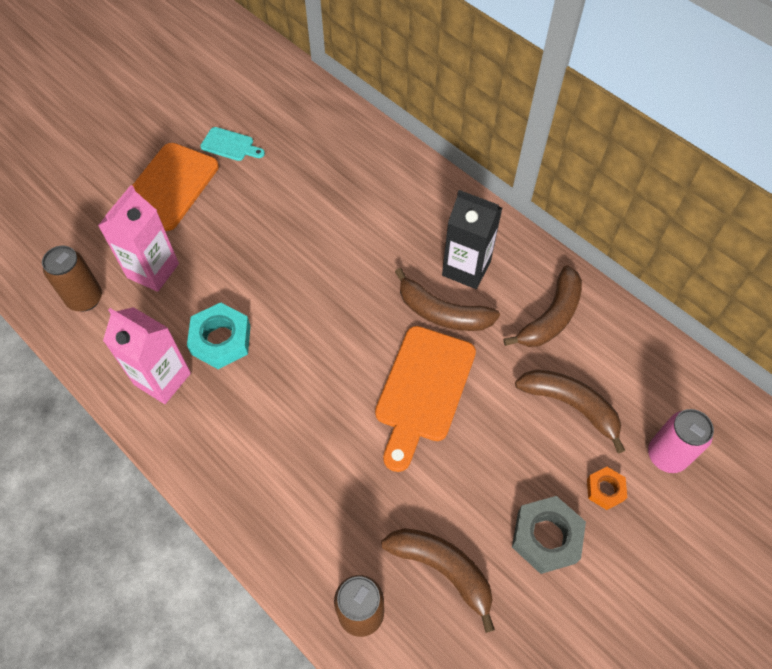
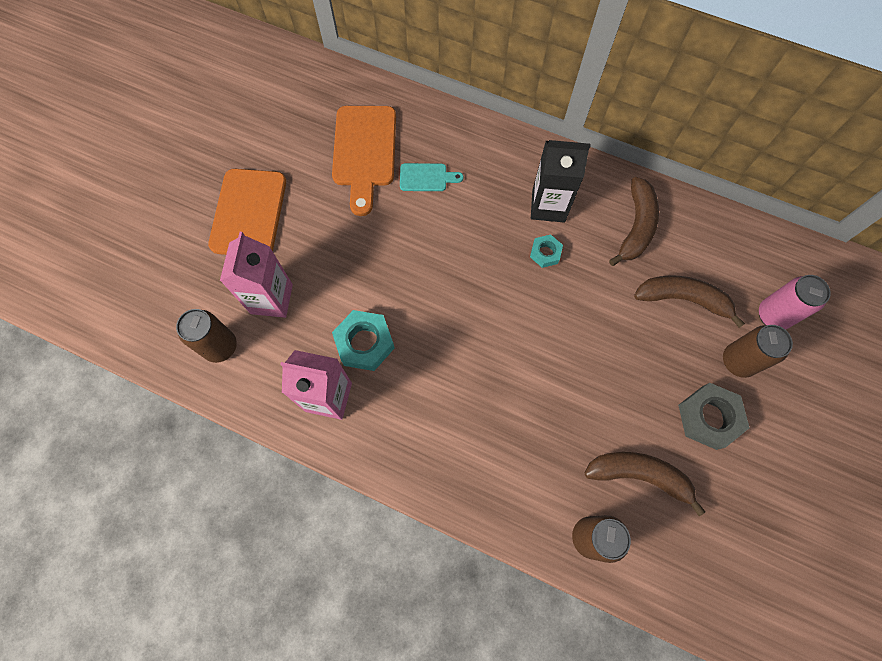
camera: 20 degrees left, 10 degrees up
turquoise cutting board [200,127,265,161] -> turquoise cutting board moved to [400,163,464,191]
orange cutting board [375,326,476,472] -> orange cutting board moved to [332,106,396,216]
brown banana [395,268,500,331] -> turquoise nut [530,234,563,268]
orange nut [587,467,627,510] -> brown can [723,325,793,378]

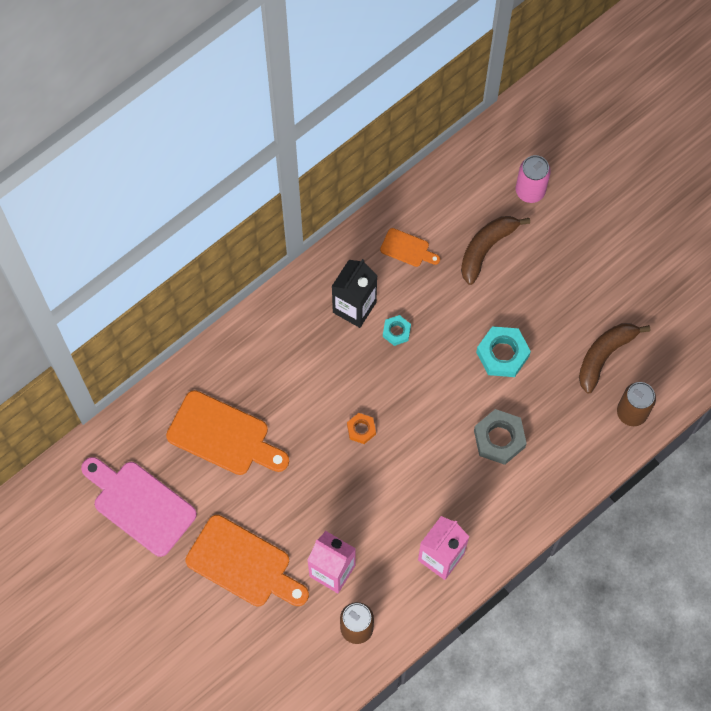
camera: 65 degrees left, 0 degrees up
turquoise nut [332,310,395,371] -> turquoise nut moved to [476,326,531,377]
turquoise cutting board [400,163,464,191] -> none
brown banana [609,177,659,266] -> orange cutting board [380,228,440,267]
grey nut [678,383,750,450] -> grey nut moved to [474,409,527,465]
brown can [723,325,793,378] -> none
none -> pink cutting board [81,457,197,557]
none -> orange nut [347,413,376,444]

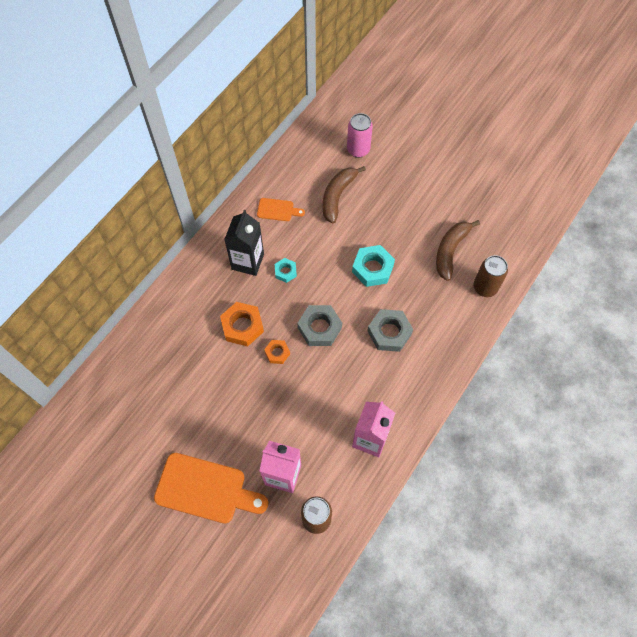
camera: 15 degrees left, 5 degrees down
pink cutting board [81,457,197,557] -> none
orange cutting board [166,390,289,475] -> none
none -> orange nut [220,302,264,346]
none -> grey nut [297,305,342,346]

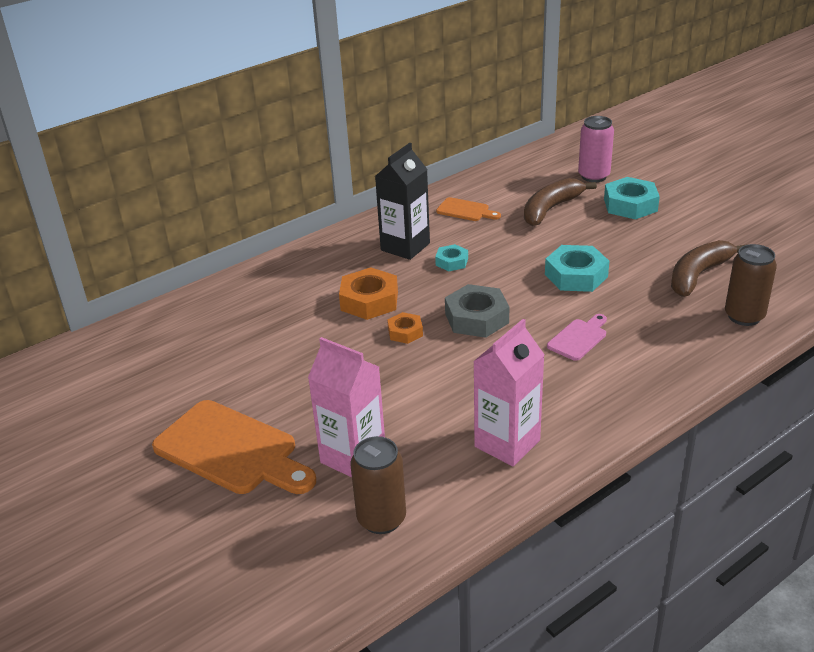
camera: 20 degrees right, 30 degrees down
grey nut [368,309,413,352] -> pink cutting board [547,314,607,361]
none -> turquoise nut [604,177,660,220]

